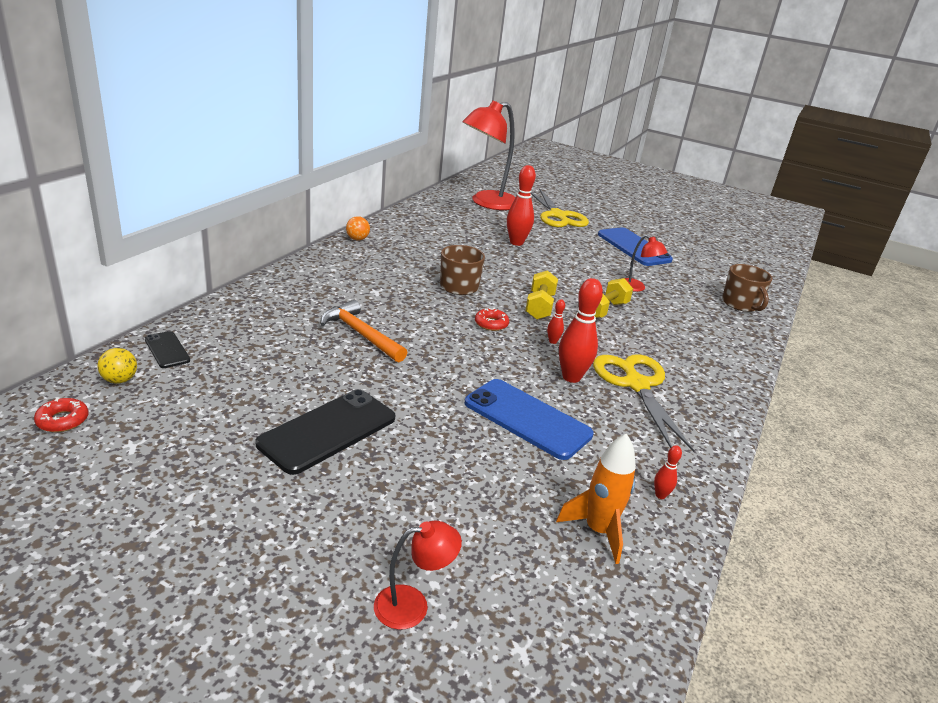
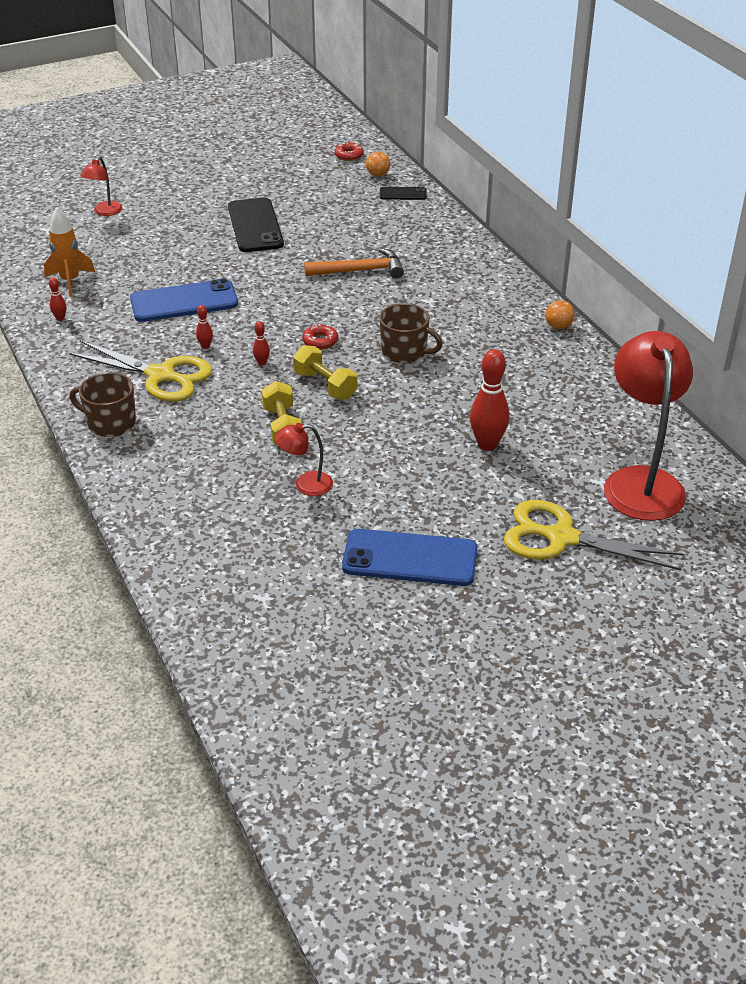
camera: 130 degrees right, 10 degrees up
yellow ball [98,348,137,384] -> orange ball [366,151,390,177]
red bowling pin [559,278,603,383] -> red bowling pin [196,305,213,349], size x0.47
brown mug [722,264,773,312] -> brown mug moved to [69,373,136,437]

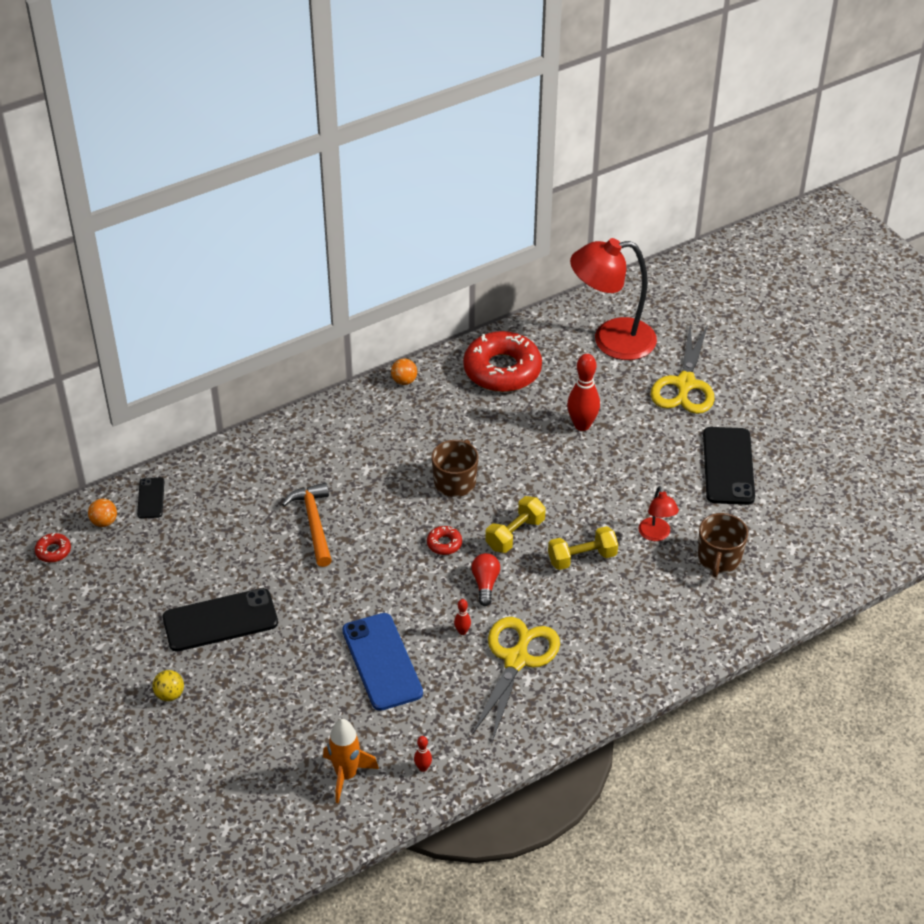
camera: 95 degrees left, 5 degrees up
brown mug [69,373,136,437] -> brown mug moved to [698,513,748,577]
red lamp [81,157,123,216] -> none
red bowling pin [253,321,270,366] -> red light bulb [471,553,500,606]
blue phone [342,529,477,586] -> black phone [703,427,755,505]
none -> yellow ball [152,670,184,701]
none -> red donut [463,331,542,392]

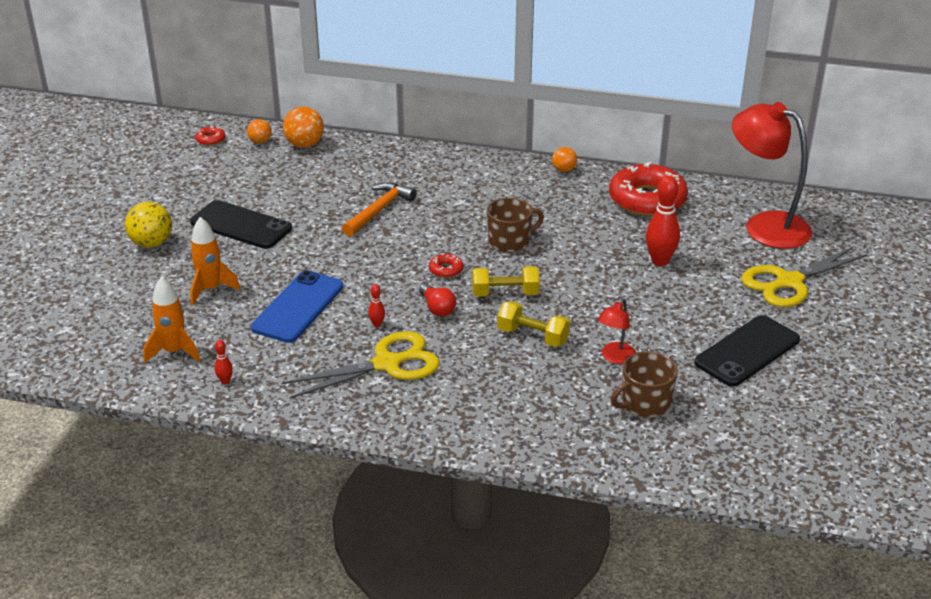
camera: 45 degrees right, 10 degrees down
black phone [137,477,165,519] -> orange ball [283,107,324,148]
yellow ball [152,670,184,701] -> yellow ball [125,202,172,248], size x1.67
red light bulb [471,553,500,606] -> red light bulb turned 105 degrees clockwise [419,284,456,316]
none -> orange rocket [190,217,241,306]

